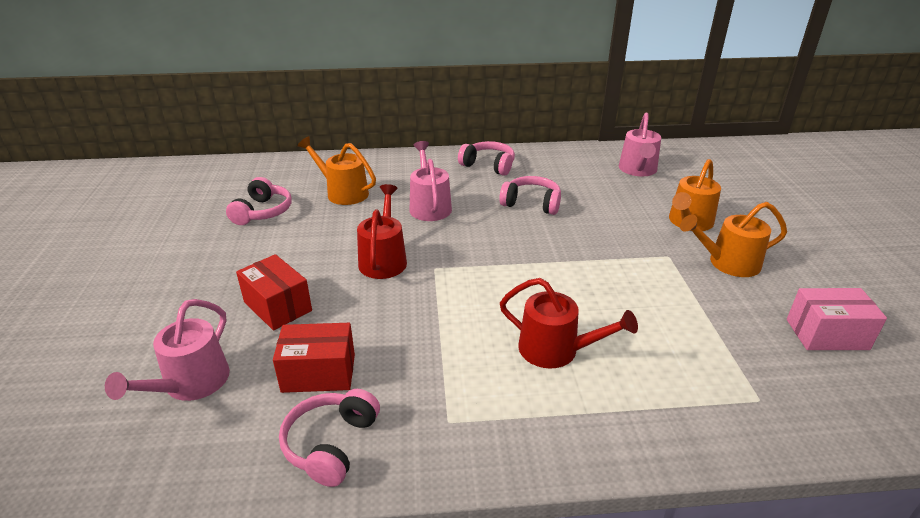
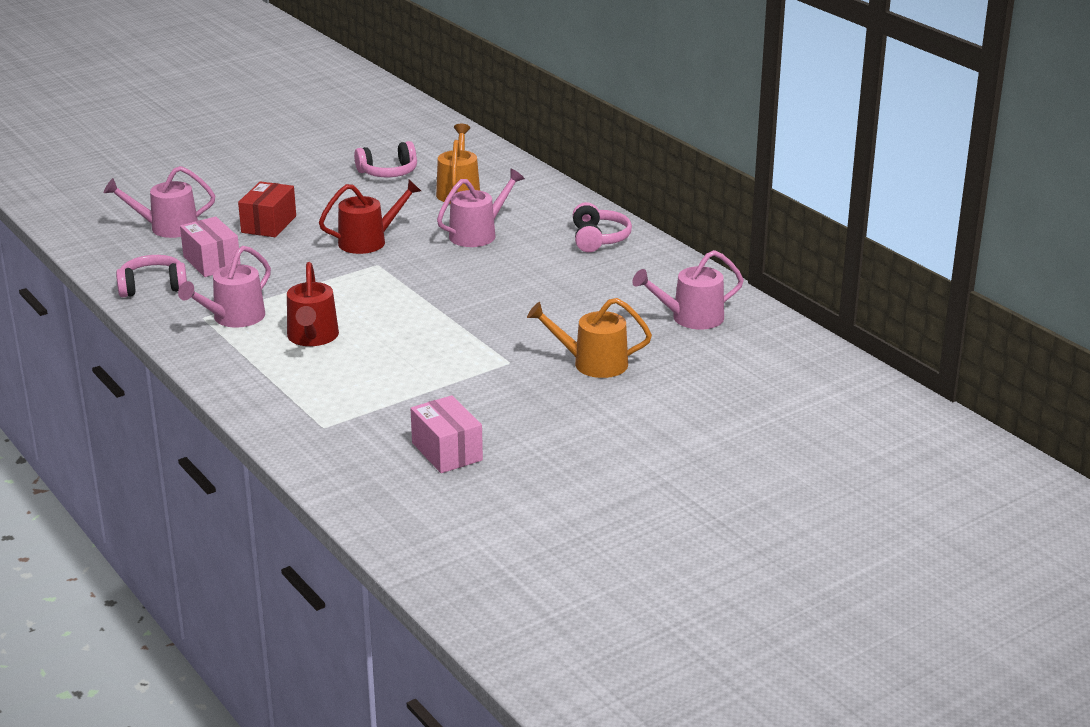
camera: 60 degrees right, 5 degrees down
red box [273,323,355,393] -> pink box [180,217,241,277]
pink headphones [499,176,561,215] -> none
orange watering can [680,202,787,277] -> none
none -> pink watering can [178,246,271,328]

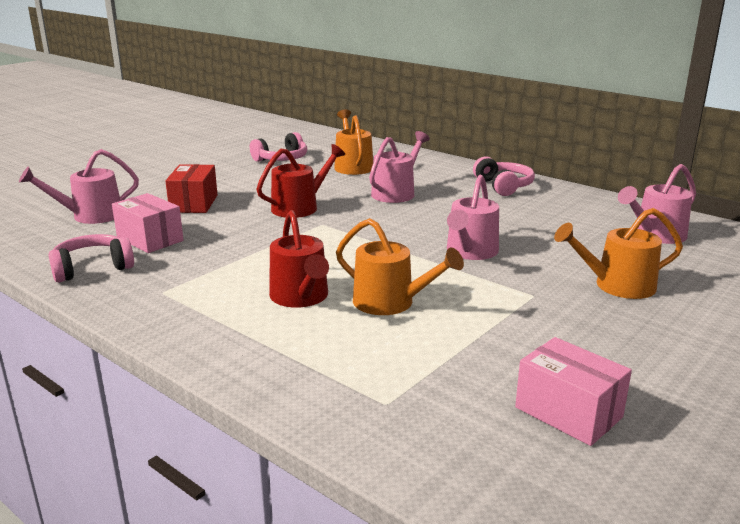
camera: 15 degrees left, 5 degrees down
pink watering can [178,246,271,328] -> pink watering can moved to [447,175,499,260]
none -> orange watering can [336,218,464,315]

